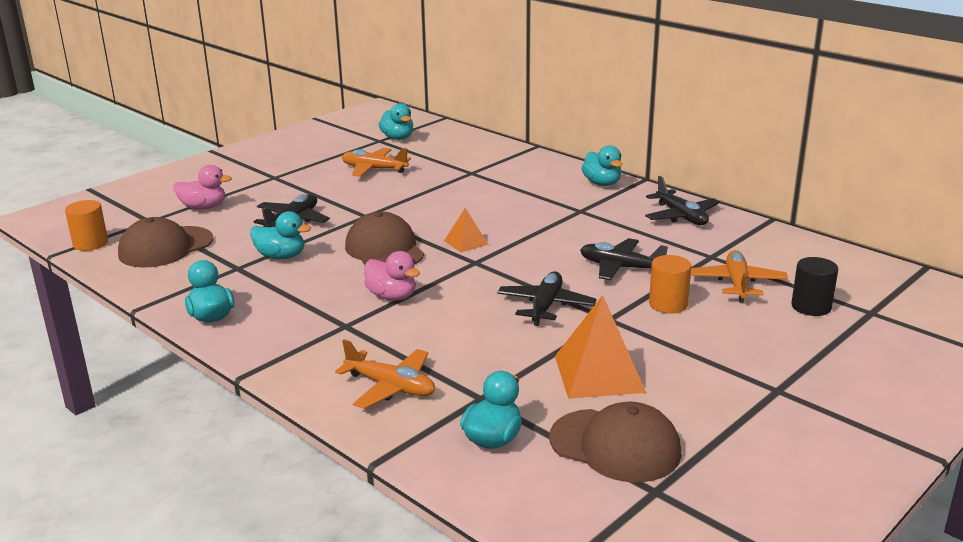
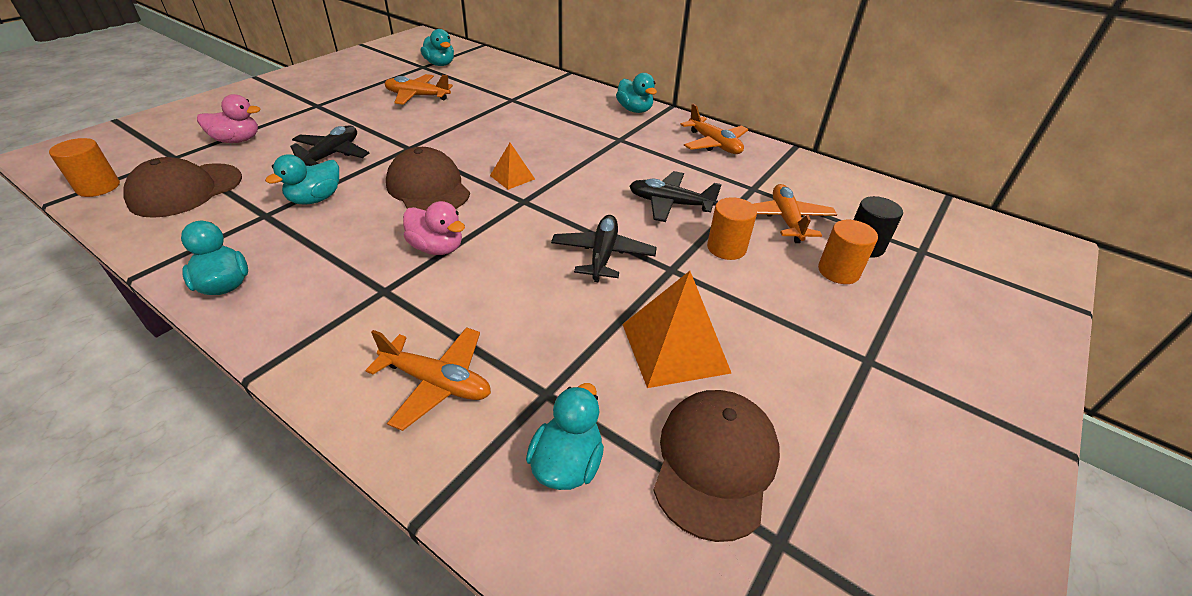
camera: 10 degrees left, 15 degrees up
turquoise duck [250,211,311,259] -> turquoise duck turned 120 degrees clockwise [265,154,339,204]
brown cap [550,402,682,483] -> brown cap turned 90 degrees counterclockwise [653,390,780,542]
black plane [645,176,720,225] -> orange plane [680,104,748,154]
none -> orange cylinder [818,220,878,284]

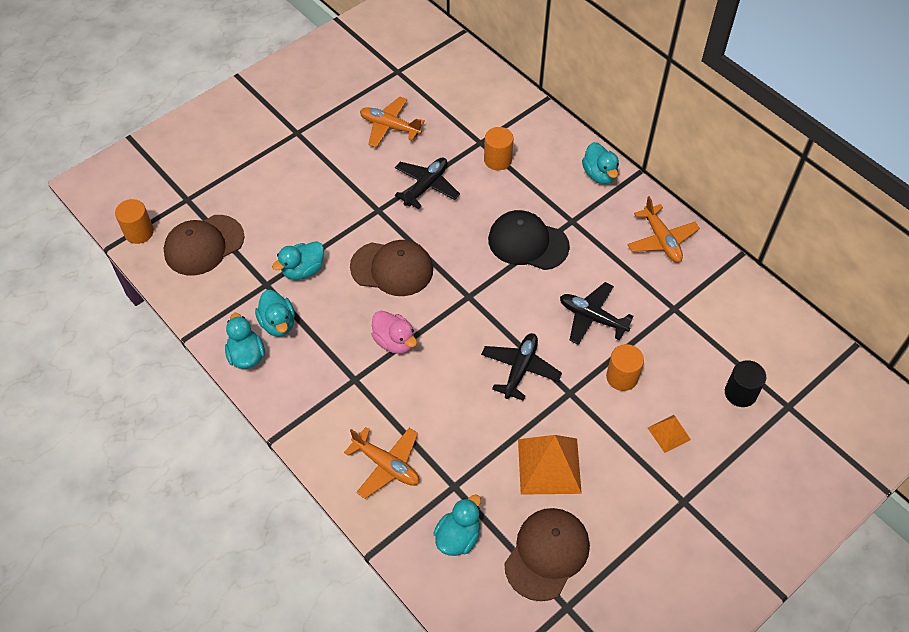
camera: 15 degrees right, 15 degrees up
pink duck [197,94,261,143] -> none
black plane [290,125,369,166] -> black plane moved to [395,158,460,209]
brown cap [386,147,470,211] -> brown cap turned 120 degrees clockwise [350,240,433,296]
turquoise duck [421,29,454,66] -> turquoise duck moved to [255,290,295,337]
orange pyramid [490,143,535,190] -> orange pyramid moved to [648,415,691,453]
orange plane [753,184,837,243] -> none
orange cylinder [818,220,878,284] -> orange cylinder moved to [484,127,513,170]
none -> black cap [488,210,570,270]

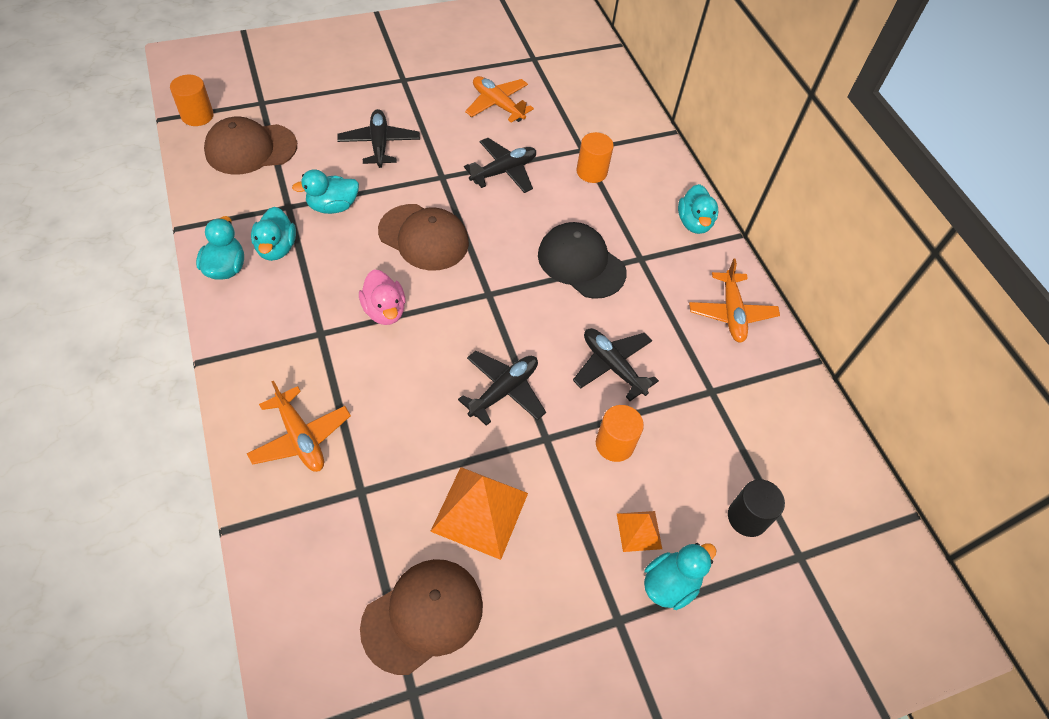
camera: 15 degrees right, 0 degrees up
turquoise duck [433,495,481,556] -> turquoise duck moved to [644,543,717,610]
none -> black plane [337,109,420,168]

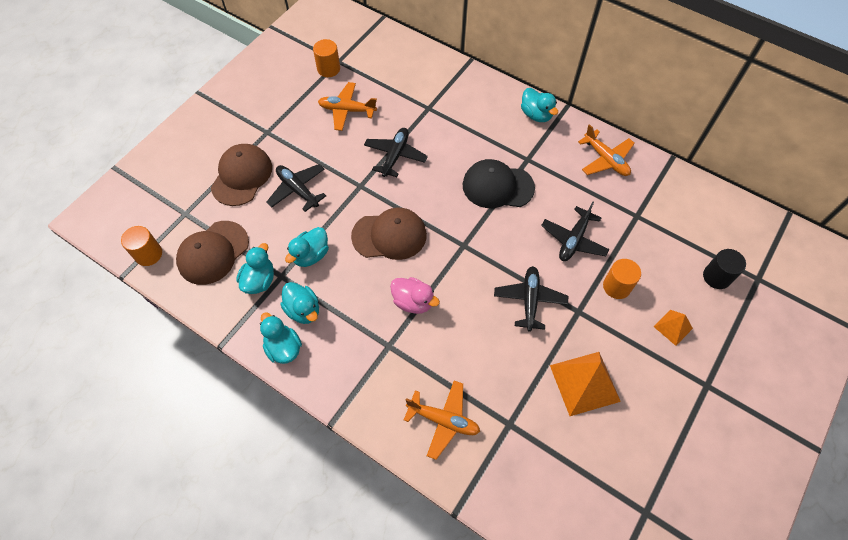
camera: 30 degrees left, 5 degrees up
brown cap [360,559,483,675] -> brown cap moved to [211,144,272,206]
black plane [573,328,659,401] -> black plane turned 75 degrees counterclockwise [541,202,609,261]
orange cylinder [576,132,614,183] -> orange cylinder moved to [313,39,340,77]
turquoise duck [644,543,717,610] -> turquoise duck moved to [236,243,274,294]

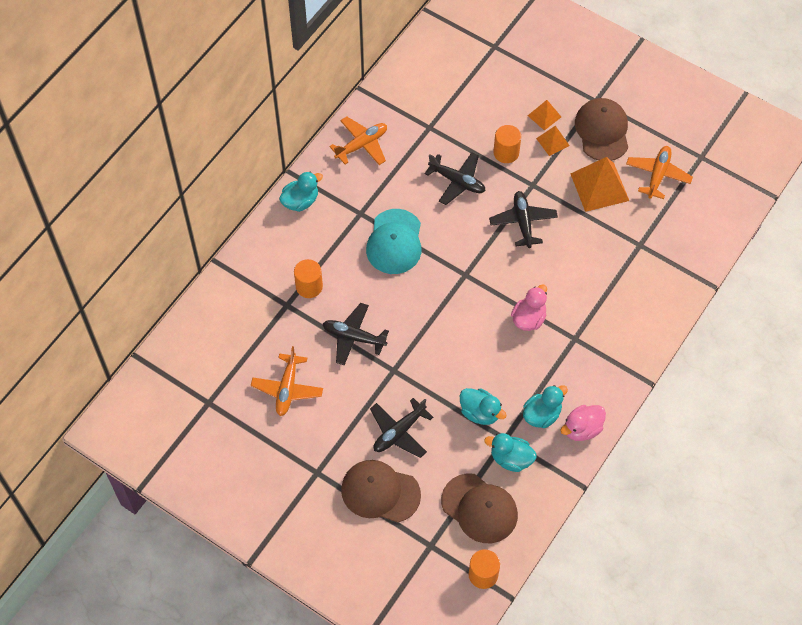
camera: 90 degrees left, 0 degrees up
turquoise duck [260,312,302,364] -> pink duck [560,405,606,441]
orange cylinder [313,39,340,77] -> orange cylinder moved to [294,259,323,298]
brown cap [351,208,427,260] -> brown cap moved to [575,98,628,161]
orange plane [404,380,480,460] -> orange plane moved to [626,146,693,199]
black cap [463,159,535,208] -> turquoise cap [366,209,421,274]
black plane [494,266,568,332] -> black plane turned 75 degrees clockwise [489,191,558,248]
black cylinder [703,249,746,289] -> none
none -> orange pyramid [536,126,570,156]

